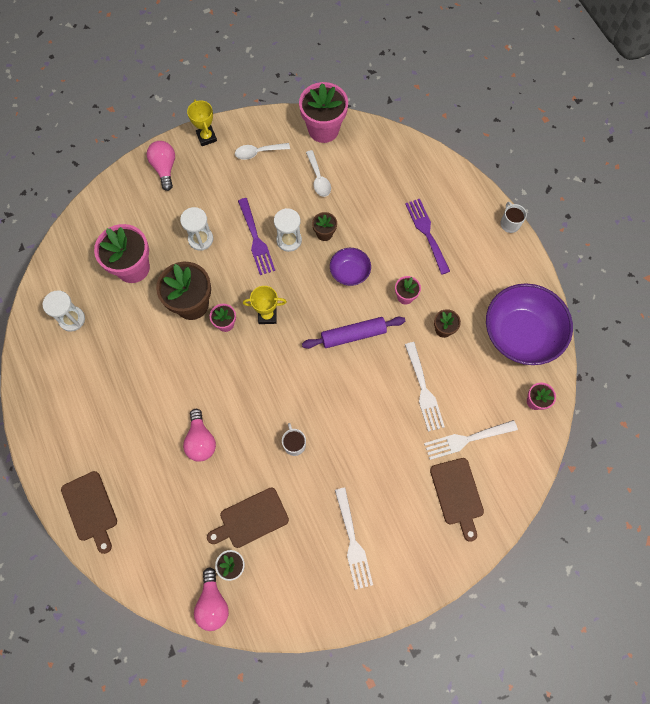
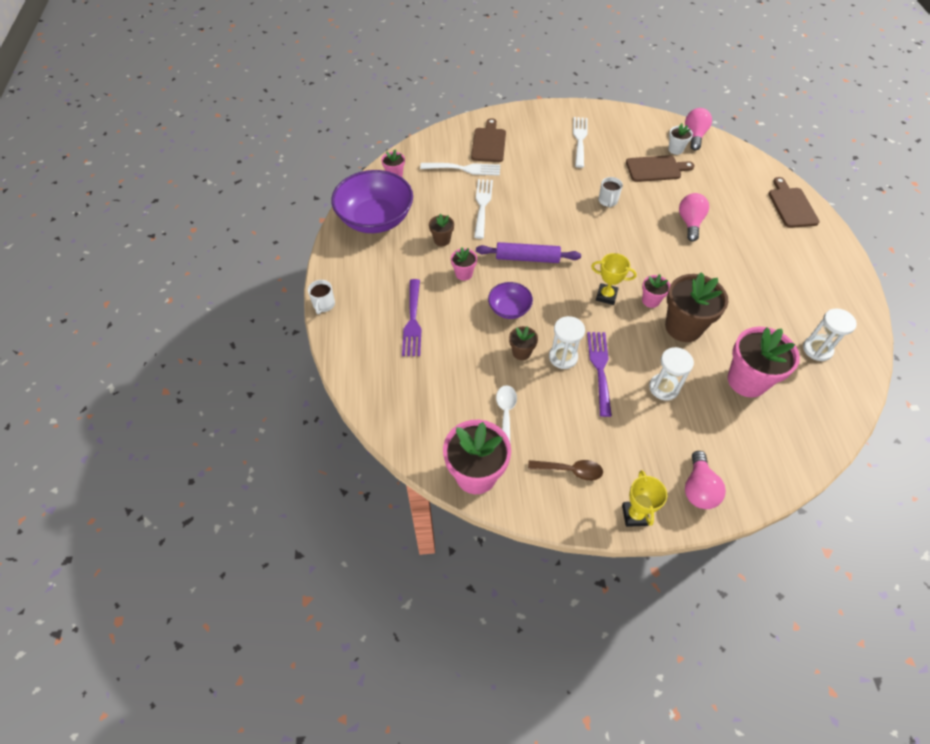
camera: 160 degrees left, 15 degrees down
white spoon [235,143,290,160] -> brown spoon [528,460,603,481]

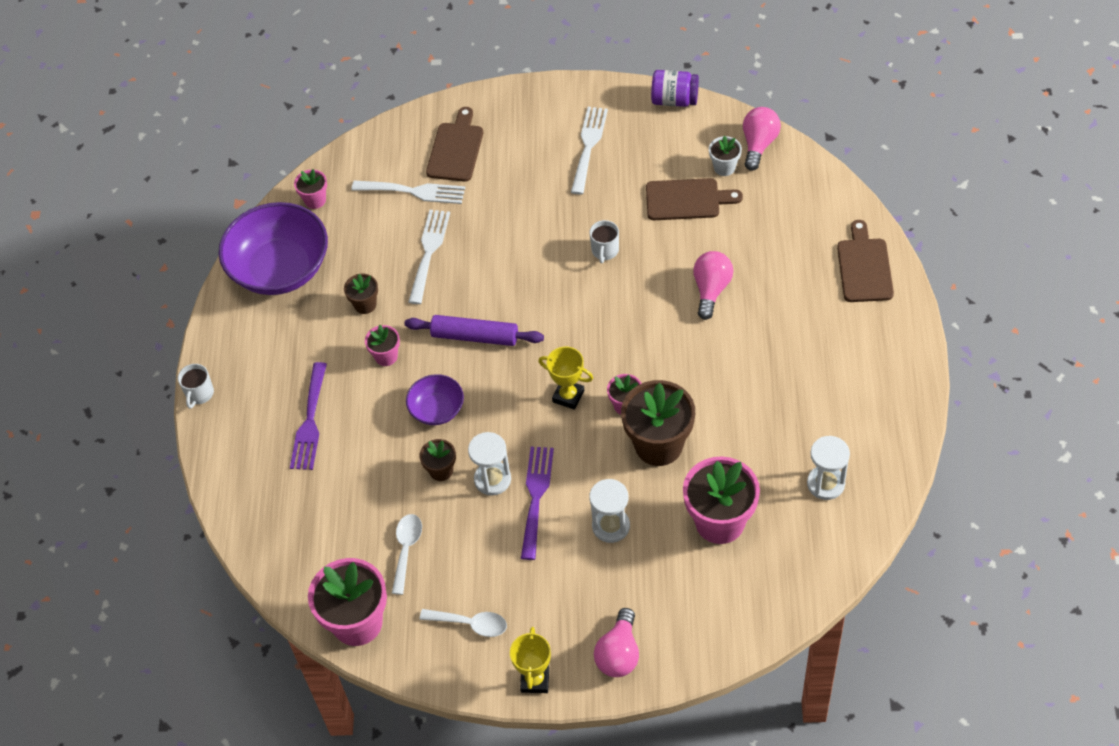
camera: 10 degrees right, 0 degrees up
brown spoon [528,460,603,481] -> white spoon [419,609,507,637]
none -> purple jar [651,70,699,107]

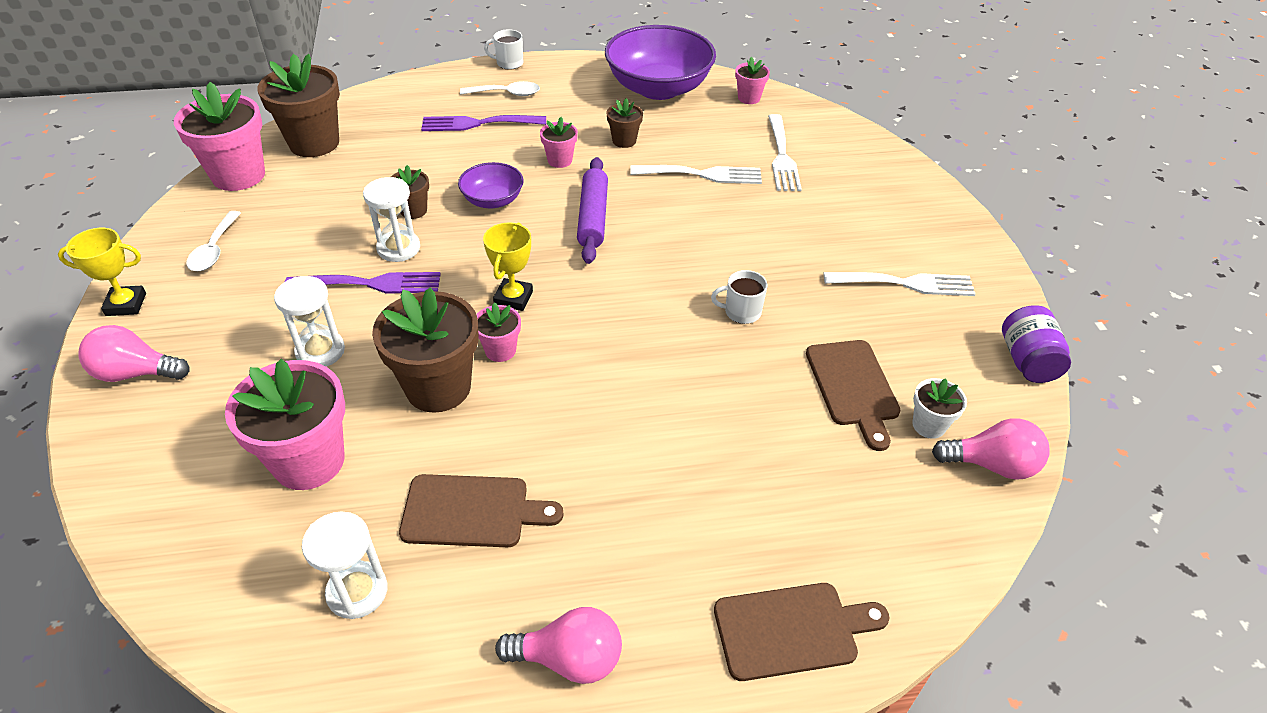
camera: 75 degrees right, 10 degrees down
white spoon [392,514,422,595] -> white spoon moved to [460,81,540,96]
brown cutting board [426,107,483,182] -> brown cutting board moved to [399,474,564,547]
pink light bulb [693,251,733,320] -> pink light bulb moved to [495,607,622,684]
none -> brown flower pot [257,54,340,157]

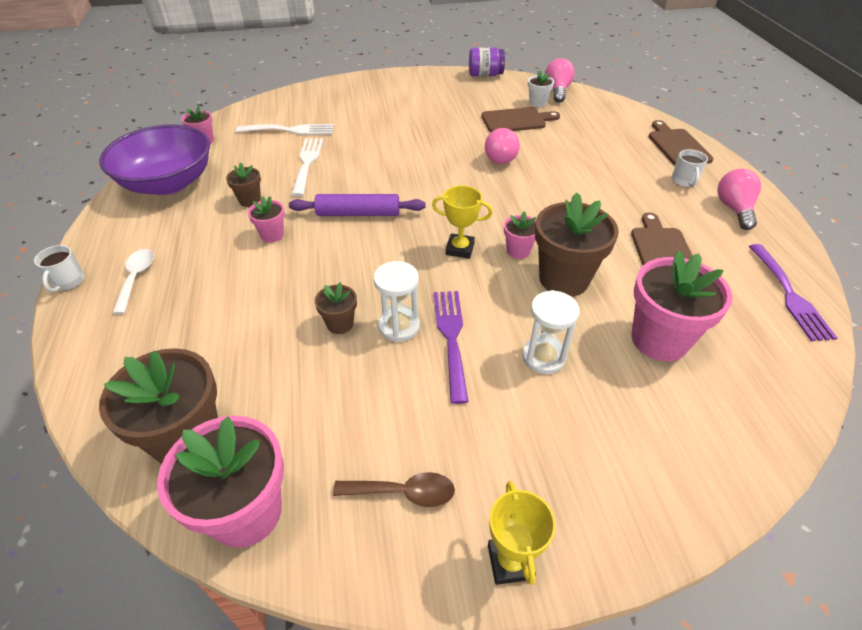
camera: 90 degrees left, 0 degrees up
pink light bulb [78,325,190,382] -> pink light bulb moved to [485,128,520,164]
white spoon [186,211,241,271] -> brown spoon [333,472,455,507]
white hourglass [302,511,388,619] -> none
purple fork [421,115,546,131] -> purple fork moved to [749,244,837,341]
purple bowl [458,162,523,208] -> none
white mug [711,270,767,324] -> white mug moved to [672,149,708,187]
white fork [824,272,976,296] -> none

